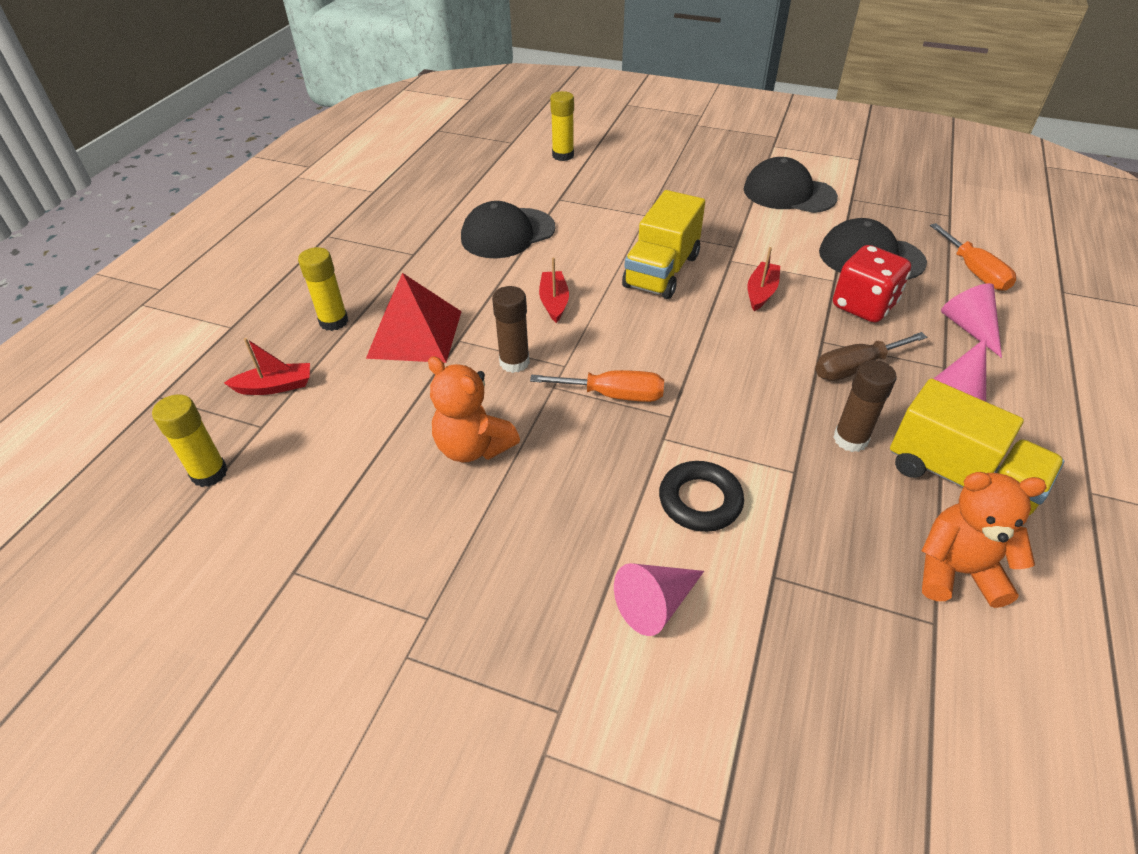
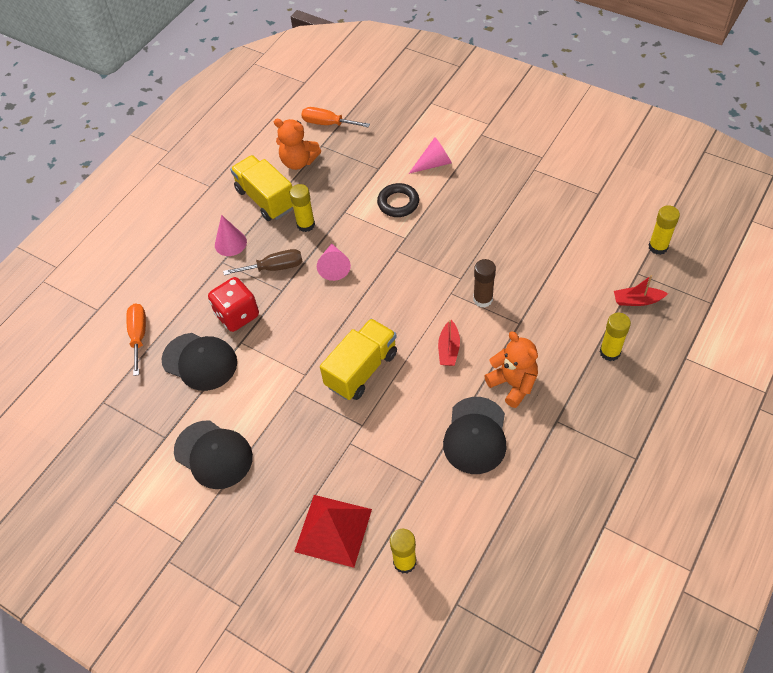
camera: 165 degrees left, 10 degrees up
red pyramid [366,273,462,363] -> red pyramid moved to [294,495,372,568]
orange teddy bear [428,356,520,462] -> orange teddy bear moved to [484,332,538,408]
black cap [461,201,556,258] -> black cap turned 120 degrees clockwise [443,397,507,474]
orange screwdriver [530,370,664,402] -> orange screwdriver moved to [301,107,370,128]
red boat [747,247,780,311] -> none
brown glue stick [833,360,896,452] -> yellow glue stick [290,184,315,232]
pink cone [941,283,1002,358] -> pink cone moved to [317,243,351,281]

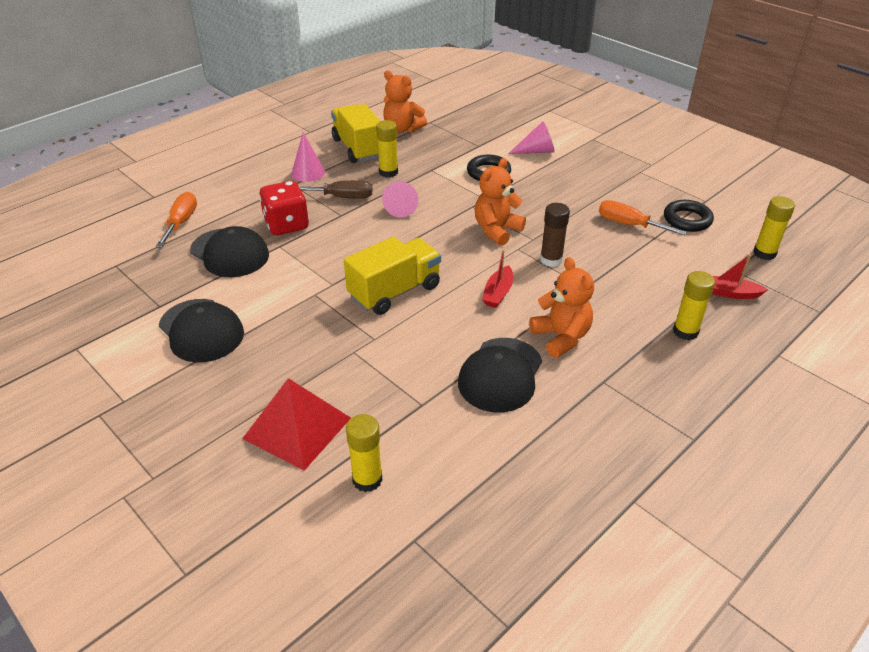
camera: 10 degrees right, 15 degrees down
orange screwdriver [301,107,370,128] -> orange screwdriver moved to [599,200,686,235]
none -> orange teddy bear [475,158,526,246]
none -> black ring [664,200,714,232]

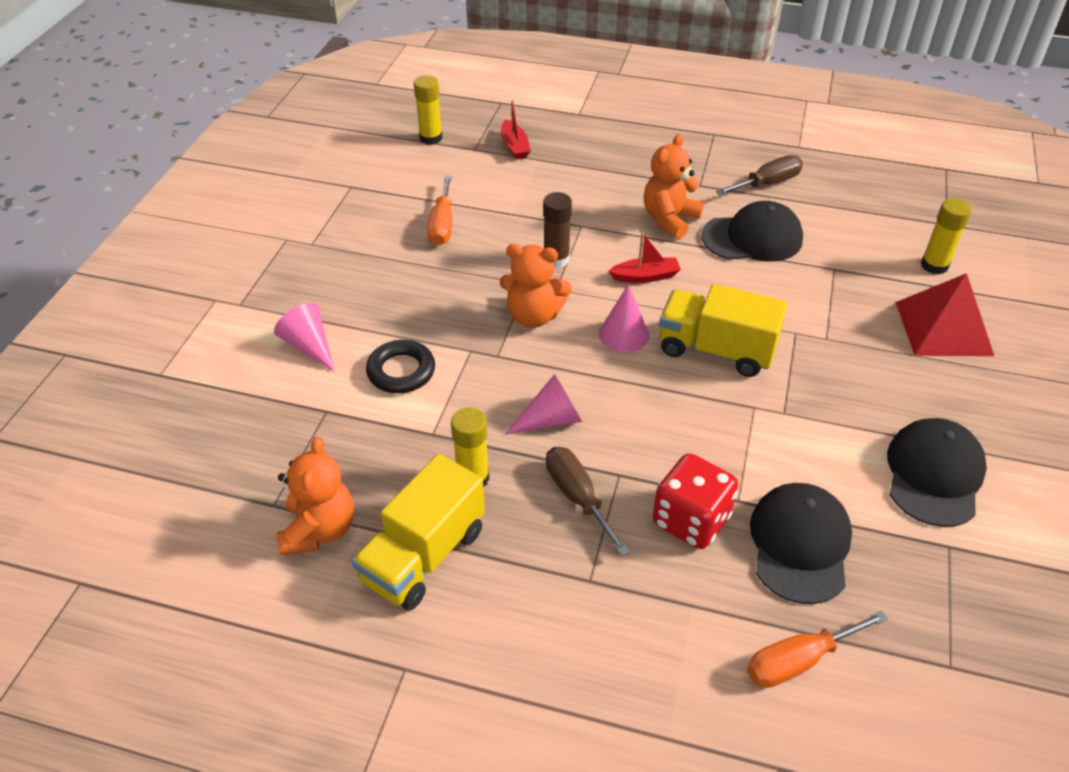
camera: 120 degrees left, 5 degrees up
pink cone [291,132,325,182] -> pink cone moved to [599,284,649,353]
black ring [664,200,714,232] -> none
yellow glue stick [673,271,715,340] -> none
none -> brown screwdriver [716,155,803,195]

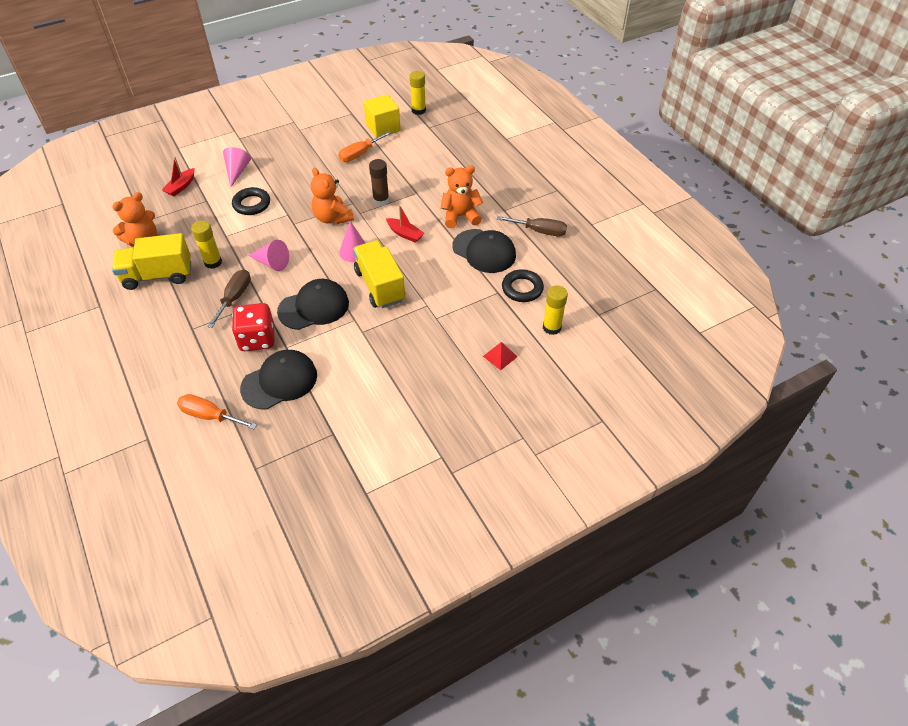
camera: 45 degrees right, 5 degrees up
red boat [501,100,531,160] -> red boat moved to [162,157,195,196]
black cap [887,418,987,527] -> black cap moved to [277,279,349,330]
red pyramid [896,273,994,356] -> red pyramid [483,342,518,370], size x0.47
none -> yellow cube [364,94,401,138]
none -> black ring [502,269,544,302]

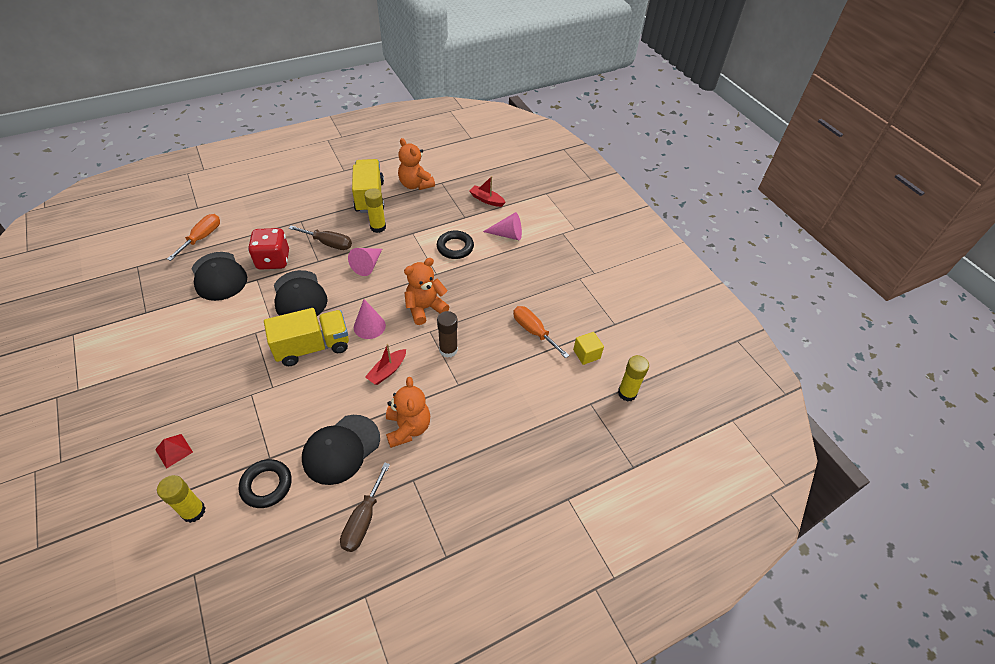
camera: 90 degrees right, 0 degrees up
yellow cube [364,94,401,138] -> yellow cube [573,332,604,365], size x0.62

